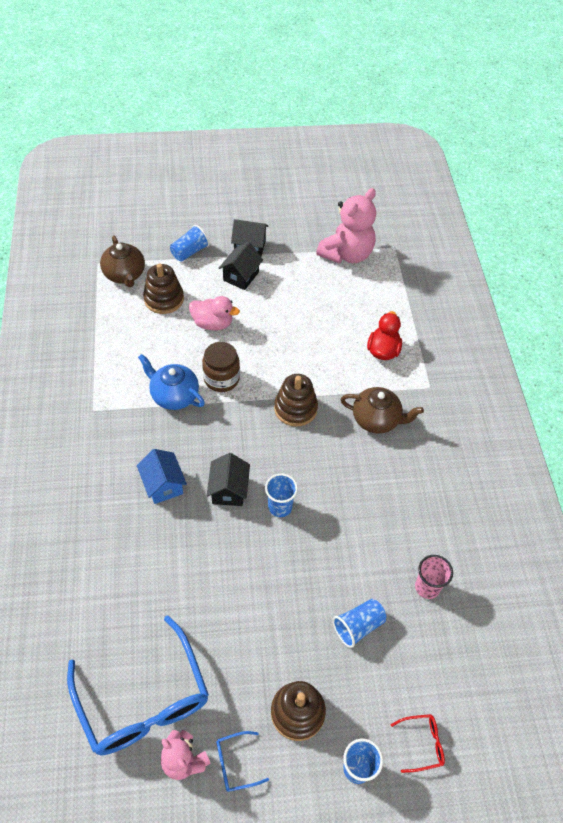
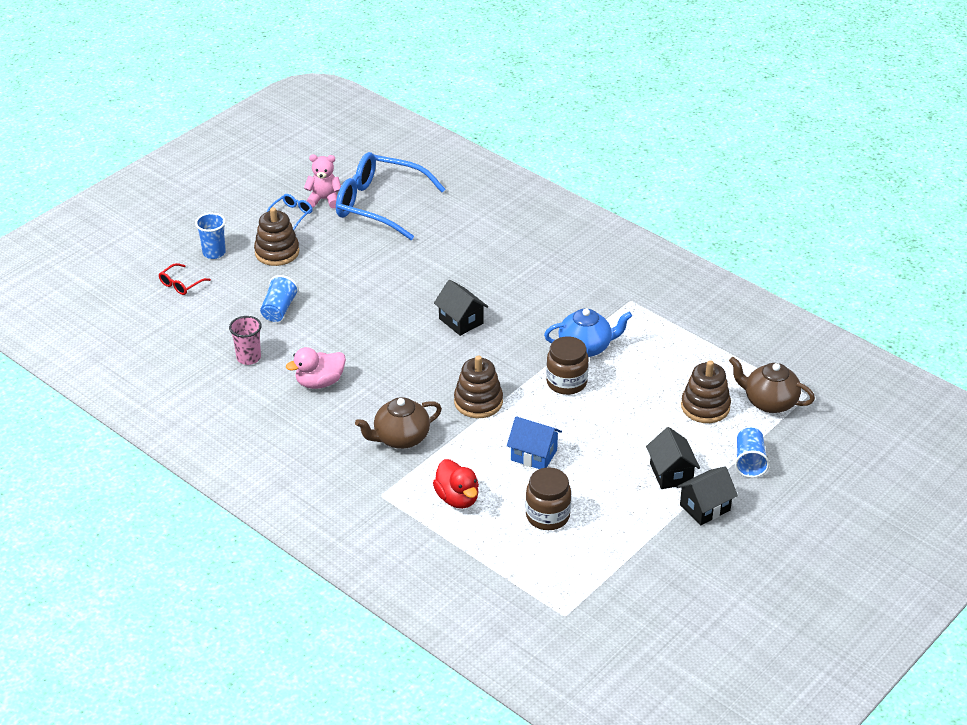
camera: 140 degrees right, 15 degrees down
blue house [137,449,187,504] -> blue house moved to [507,416,562,469]
pink duck [189,296,240,331] -> pink duck moved to [286,347,346,389]
blue cup [265,473,298,517] -> none
pink teddy bear [316,188,376,264] -> none
none -> brown jar [525,467,571,530]

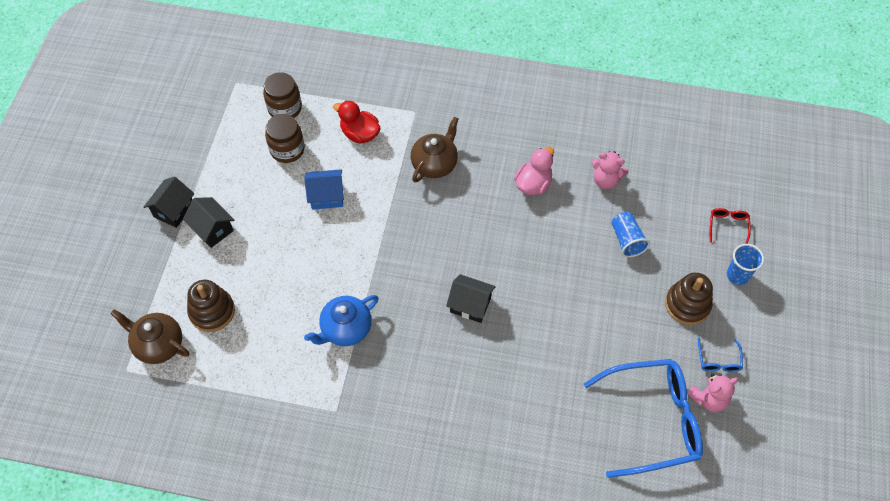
camera: 150 degrees right, 20 degrees up
pink cup [229,316,262,365] -> pink teddy bear [592,151,629,189]
brown stacking toy [454,356,503,418] -> none
brown jar [546,336,589,395] -> brown jar moved to [263,72,302,118]
brown teapot [729,357,815,413] -> brown teapot turned 150 degrees counterclockwise [111,309,189,364]
blue cup [735,428,770,478] -> none

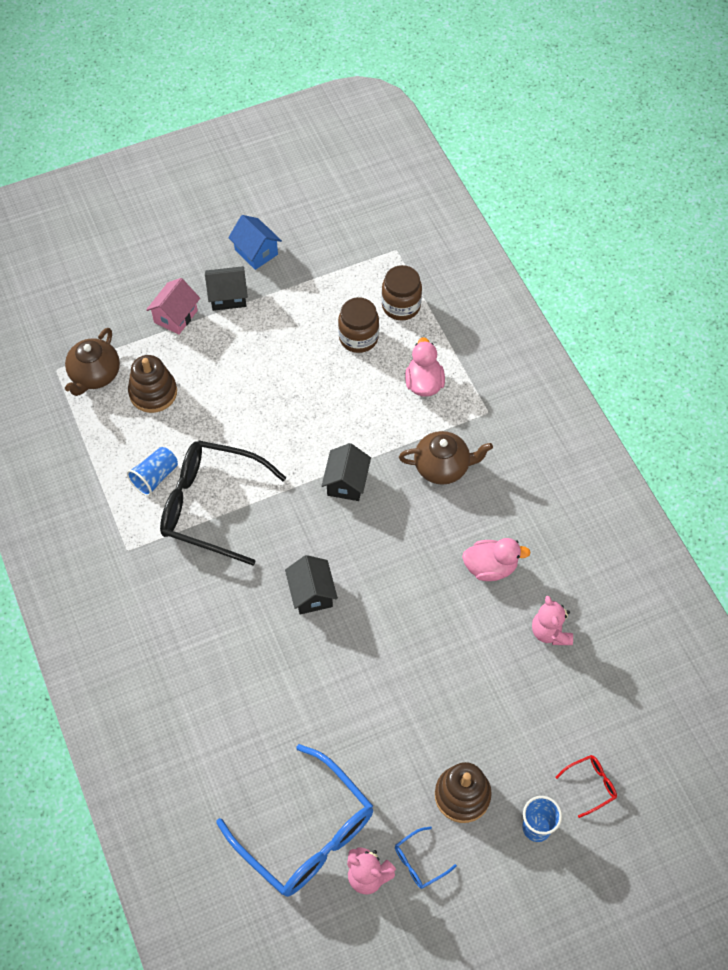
camera: 55 degrees right, 0 degrees up
brown teapot [111,309,189,364] -> brown teapot turned 150 degrees counterclockwise [65,328,120,396]
black house [183,197,234,248] -> black house moved to [322,443,371,501]
blue house [304,169,344,210] -> blue house moved to [228,215,282,270]
blue teapot [304,295,379,346] -> black glasses [160,440,286,565]
red duck [333,101,380,144] -> pink duck [405,337,445,397]
blue cup [612,212,650,257] -> blue cup moved to [127,447,178,496]
none -> pink house [146,278,200,335]

